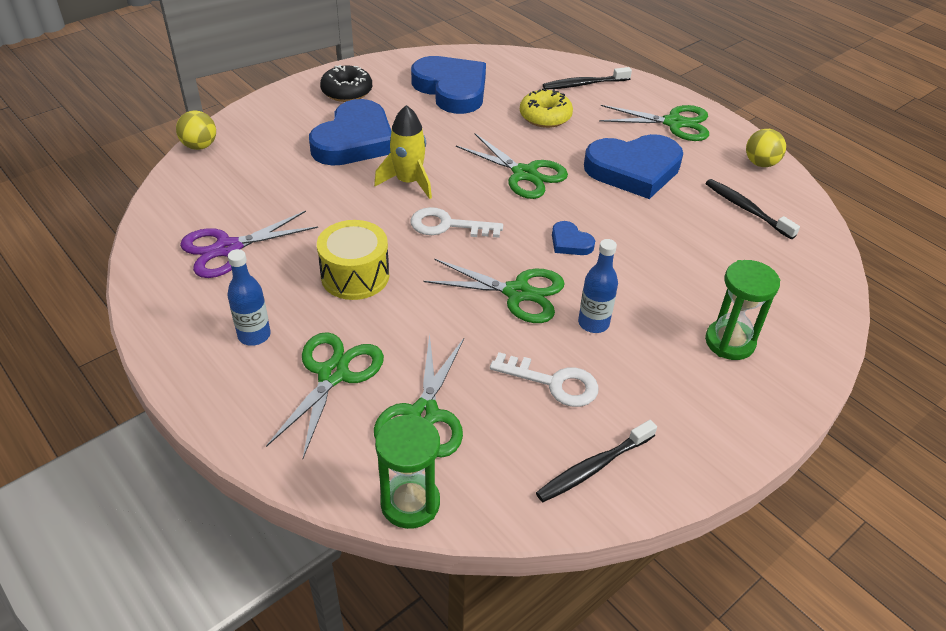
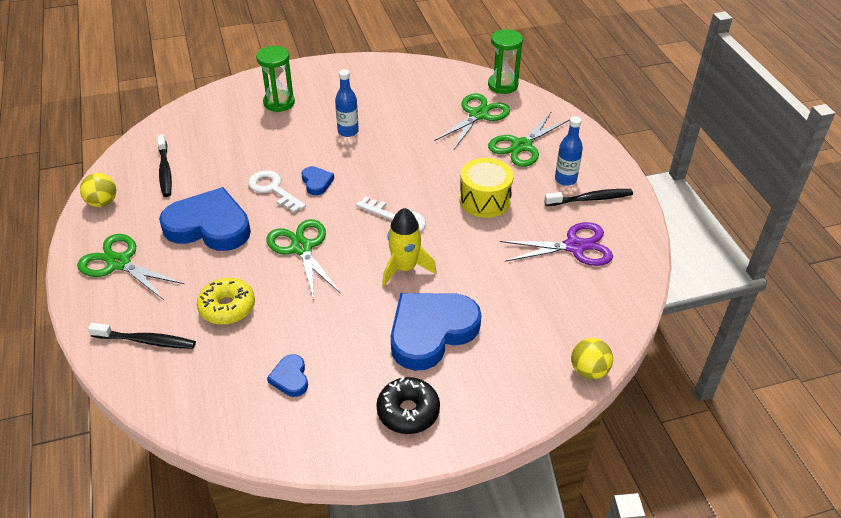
camera: 155 degrees left, 0 degrees up
blue heart [411,56,486,114] -> blue heart [267,354,308,397], size x0.44
green scissors [423,258,565,323] -> none
white key [490,352,599,407] -> white key moved to [248,170,306,213]
black toothbrush [536,420,657,502] -> black toothbrush moved to [544,189,633,206]

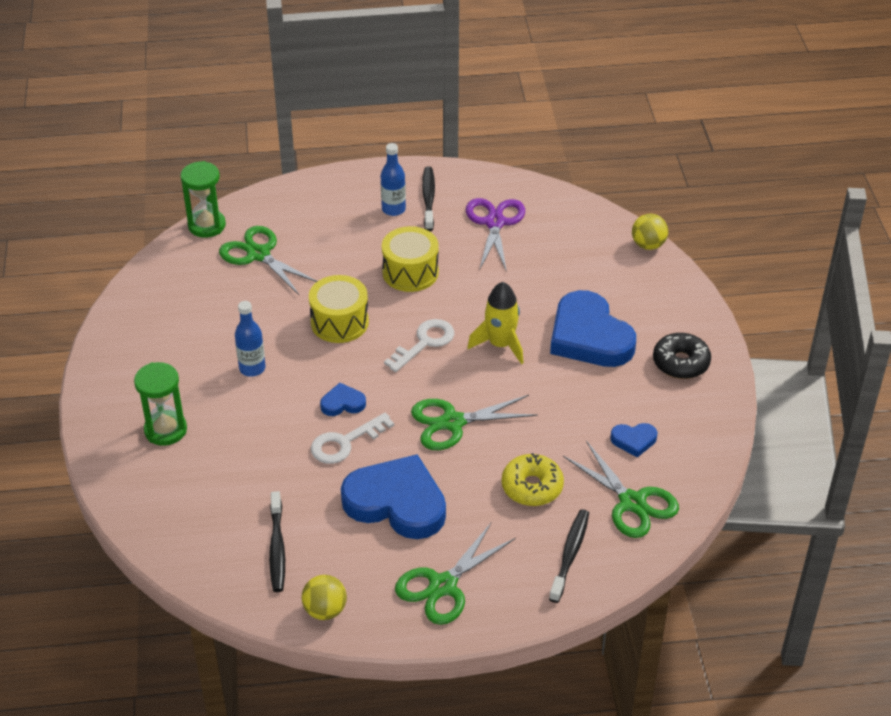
camera: 80 degrees left, 0 degrees up
black toothbrush [157,135,172,197] -> black toothbrush turned 90 degrees clockwise [269,491,285,592]
blue heart [159,187,251,251] -> blue heart turned 90 degrees clockwise [341,454,446,539]
green scissors [488,112,570,167] -> green scissors moved to [563,441,679,538]
none -> yellow drum [309,275,369,343]

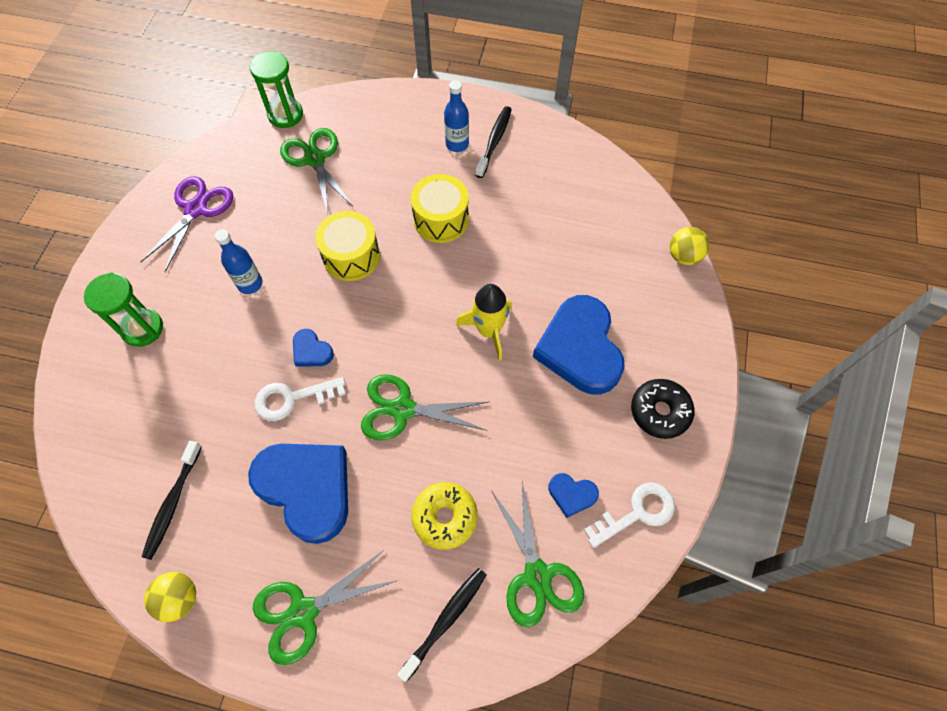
camera: 20 degrees right, 20 degrees up
blue heart [320,383,366,416] -> blue heart turned 150 degrees counterclockwise [293,329,334,367]
white key [384,319,454,372] -> white key moved to [584,482,675,548]
purple scissors [466,198,525,272] -> purple scissors moved to [140,176,233,272]

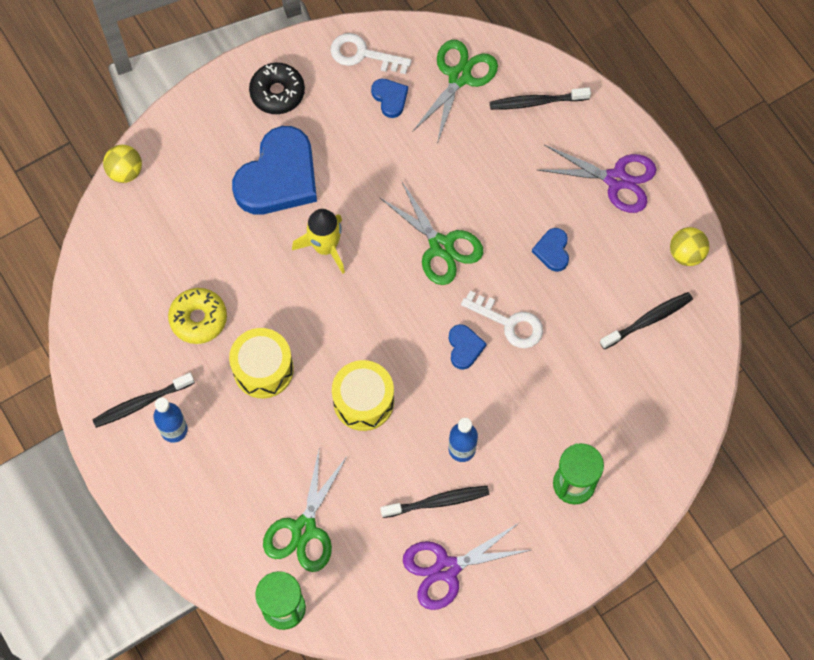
camera: 135 degrees left, 5 degrees up
blue heart [248,444,348,544] -> blue heart [532,228,569,272], size x0.44
green scissors [253,549,399,665] -> purple scissors [538,145,657,213]
yellow donut [411,482,478,550] -> yellow donut moved to [168,288,227,344]
none -> black toothbrush [380,486,489,518]

